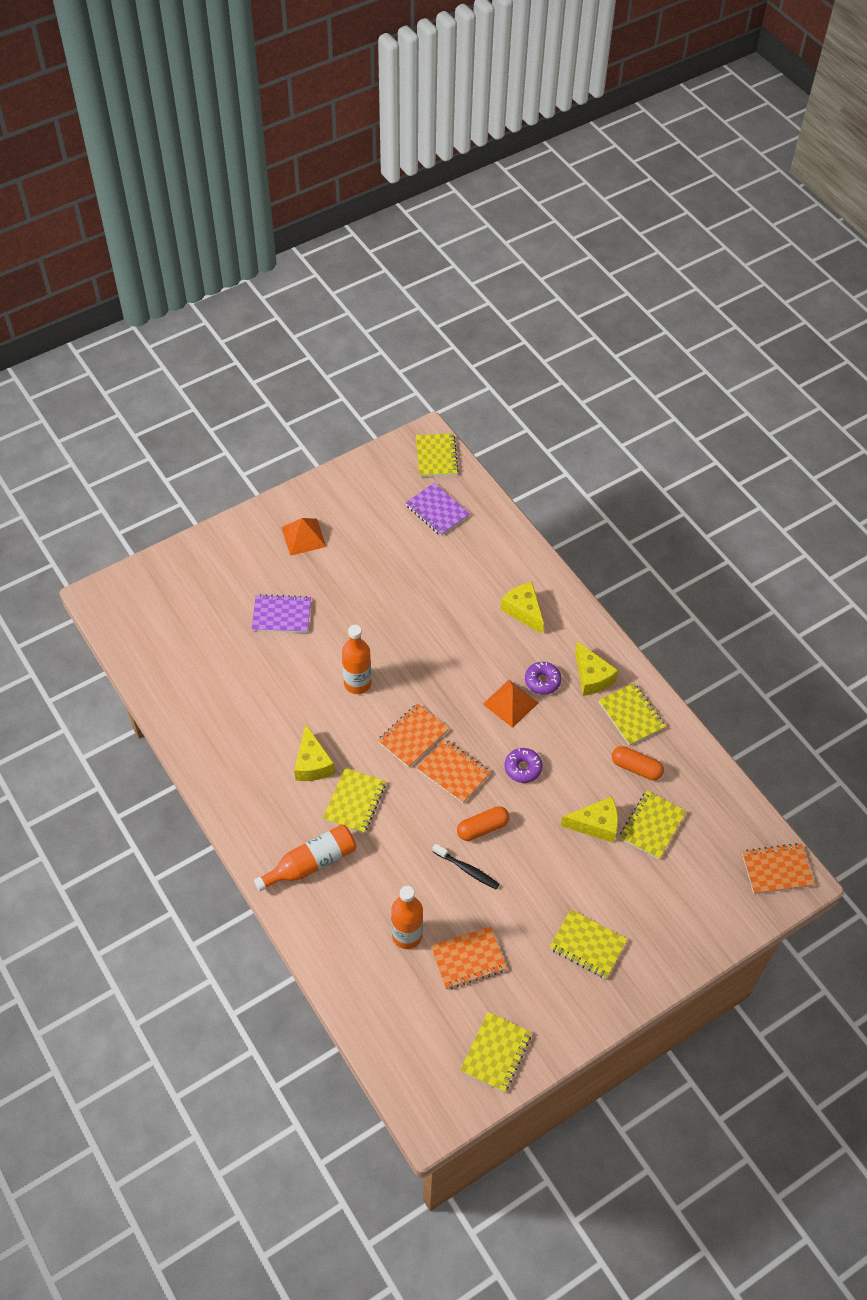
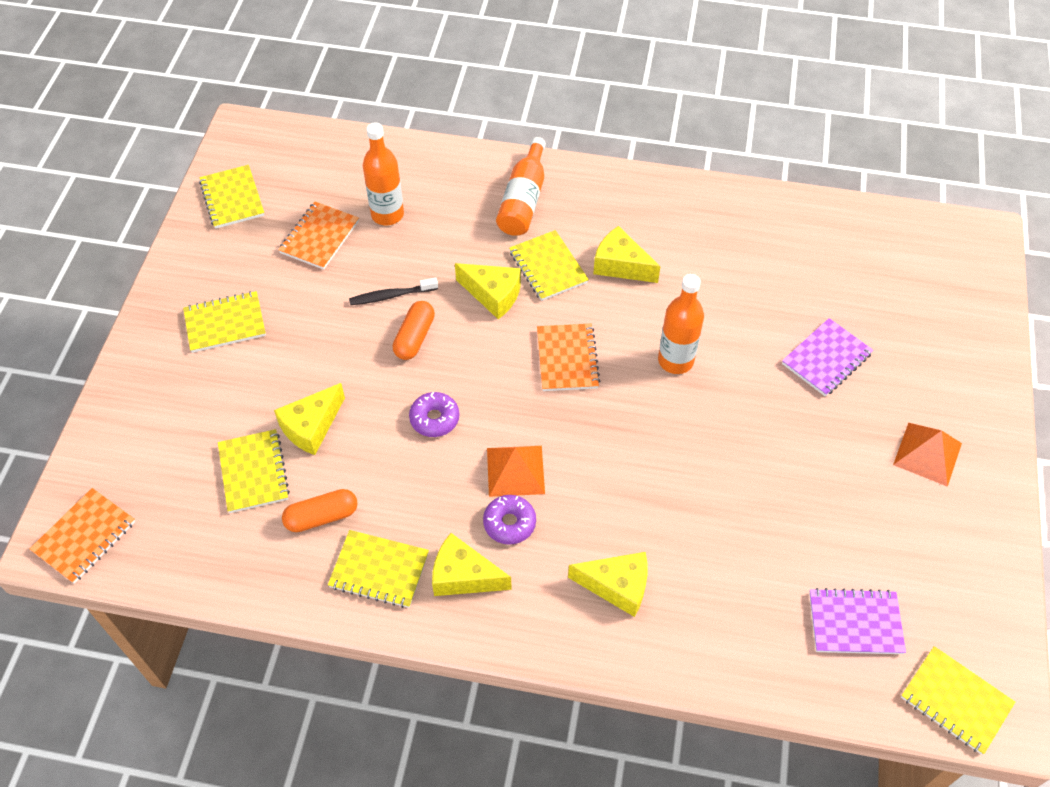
camera: 135 degrees right, 0 degrees up
orange notebook [417,739,491,803] -> none
none -> yellow cheese [455,263,521,319]

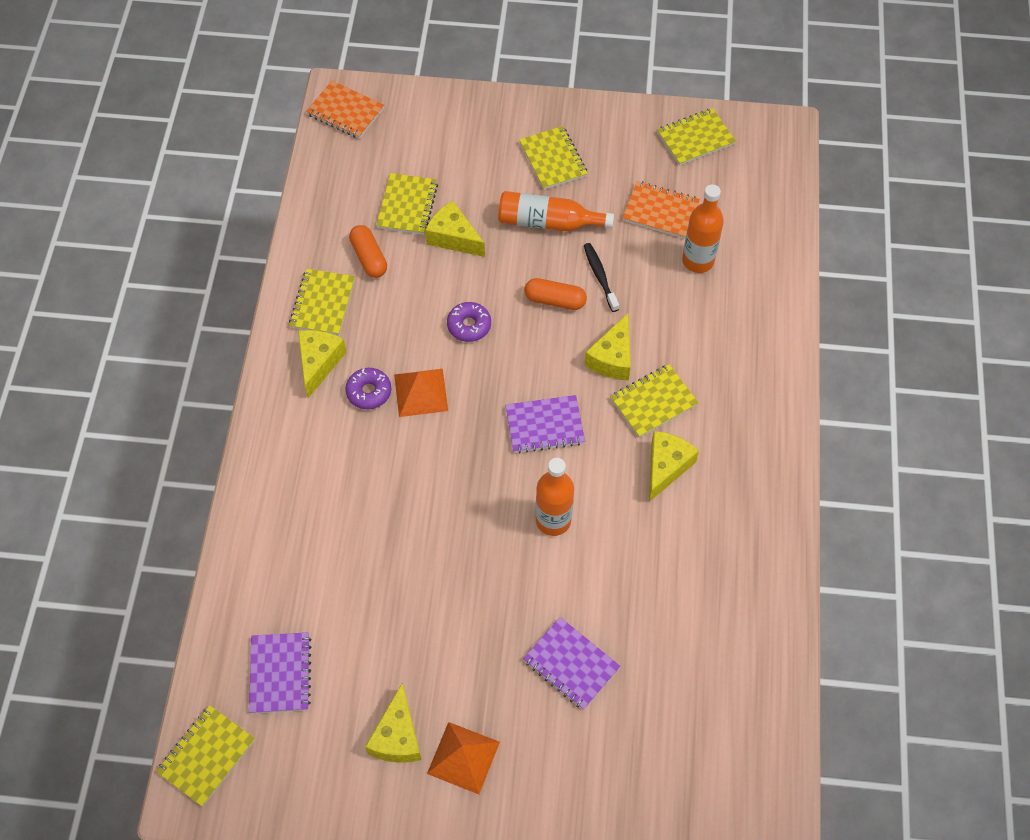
camera: 85 degrees right, 5 degrees up
yellow notebook [218,429,290,513] -> yellow notebook turned 60 degrees counterclockwise [376,173,438,235]
orange bottle [496,137,546,236] -> orange bottle moved to [498,191,614,231]
orange notebook [537,324,600,391] -> purple notebook [505,395,585,454]
yellow cheese [568,552,648,617] -> yellow cheese moved to [365,682,421,763]

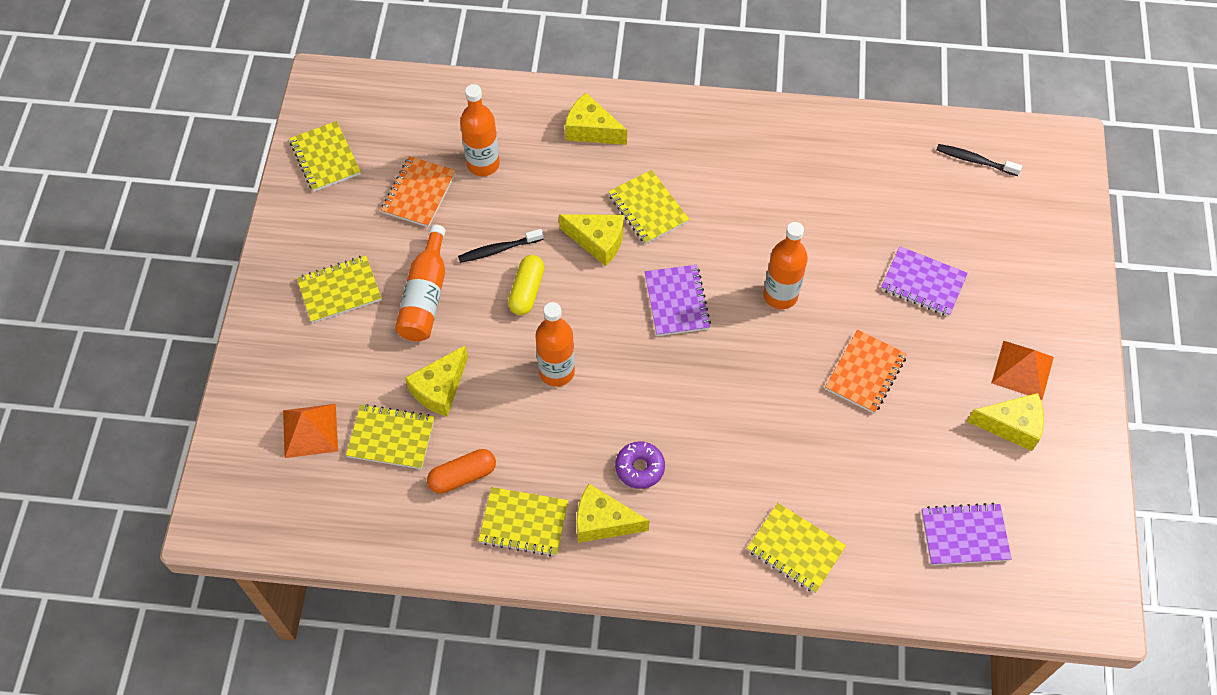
camera: 90 degrees left, 0 degrees up
yellow notebook [156,705,255,807] -> yellow notebook moved to [747,503,846,593]
orange notebook [306,81,385,139] -> orange notebook moved to [825,330,907,413]
orange pyramid [394,369,448,417] -> orange pyramid moved to [283,404,338,458]
purple donut [447,302,491,342] -> orange bottle [535,302,575,387]
purple notebook [523,617,621,710] -> purple notebook turned 75 degrees clockwise [881,246,968,316]
orange capsule [524,278,587,310] -> yellow capsule [508,255,545,315]
yellow cheese [649,431,699,502] -> yellow cheese moved to [565,93,627,145]
none -> black toothbrush [936,144,1022,176]

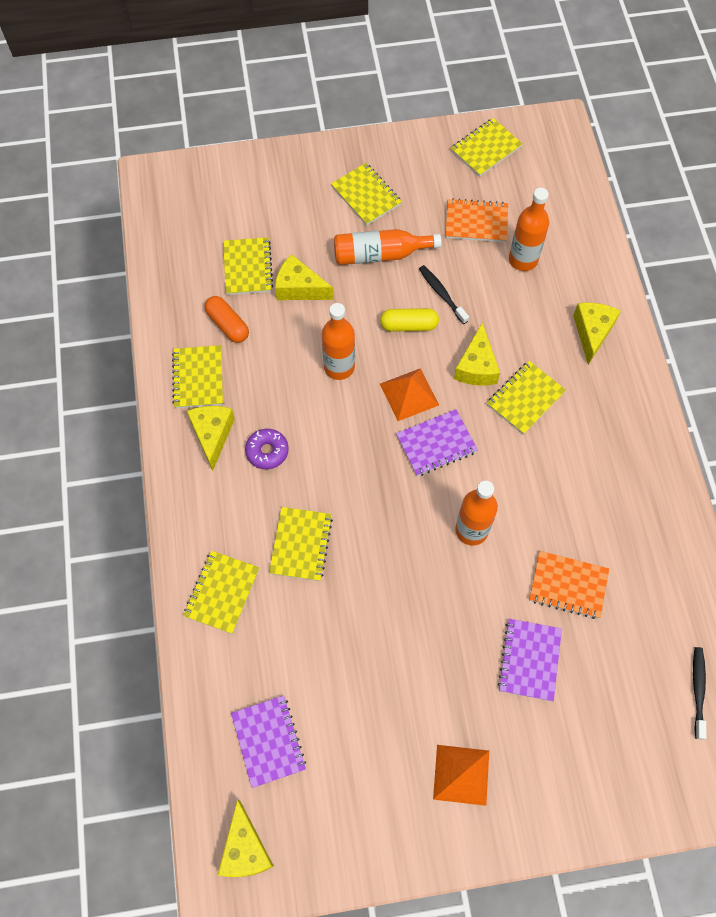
camera: 75 degrees right, 5 degrees up
orange pyramid [283,404,338,458] -> orange pyramid moved to [380,368,439,421]
orange notebook [825,330,907,413] -> orange notebook moved to [529,551,609,619]
yellow cheese [967,393,1044,451] -> yellow cheese moved to [218,799,274,877]
none -> yellow notebook [269,507,333,581]

